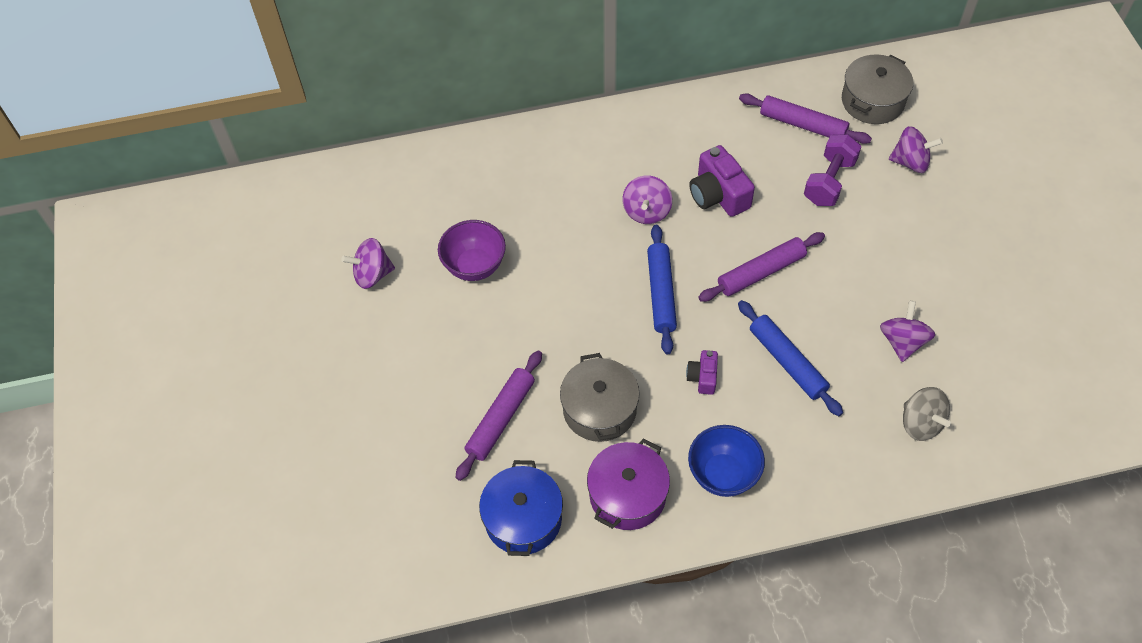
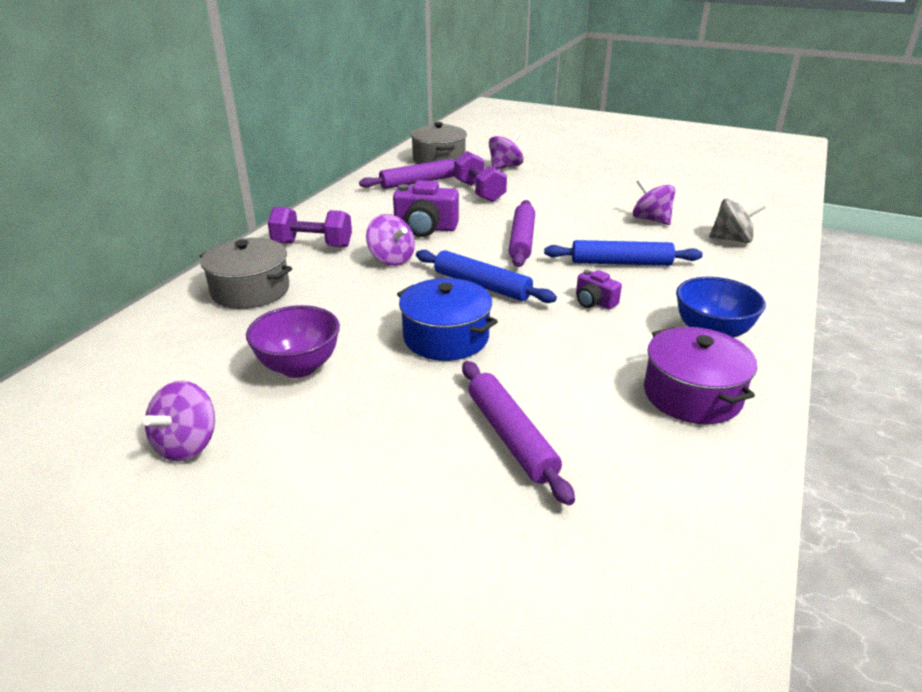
camera: 55 degrees left, 25 degrees down
blue pot [479,460,563,556] -> blue pot moved to [397,278,498,361]
grey pot [560,353,640,442] -> grey pot moved to [200,238,292,309]
none -> purple dumbbell [268,207,352,248]

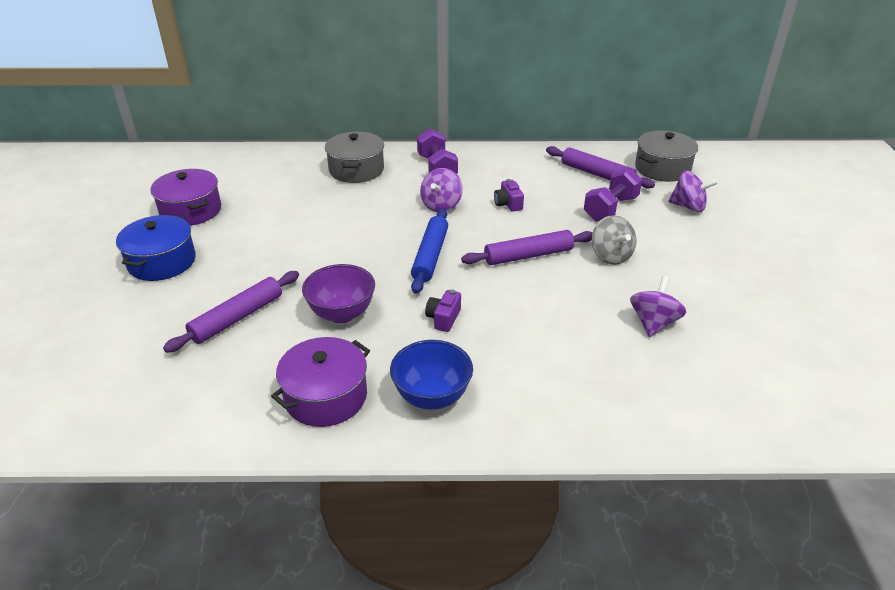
camera: 65 degrees right, 5 degrees up
purple spinning top [143,380,215,462] -> purple pot [151,169,221,226]
purple bowl [246,305,340,378] -> purple bowl moved to [302,264,375,323]
purple camera [393,180,459,237] -> purple camera [494,179,524,212], size x0.56
blue pot [397,278,498,361] -> blue pot moved to [116,215,196,281]
blue rolling pin [544,240,703,266] -> none
grey spinning top [709,199,766,243] -> grey spinning top moved to [591,215,637,265]

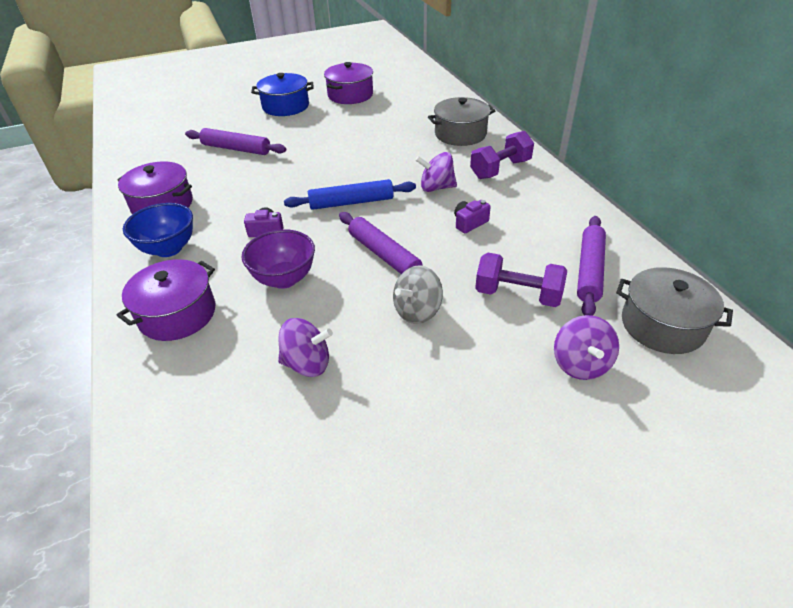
camera: 70 degrees right, 5 degrees up
purple bowl [302,264,375,323] -> purple bowl moved to [241,229,315,289]
none -> purple pot [117,259,215,341]

